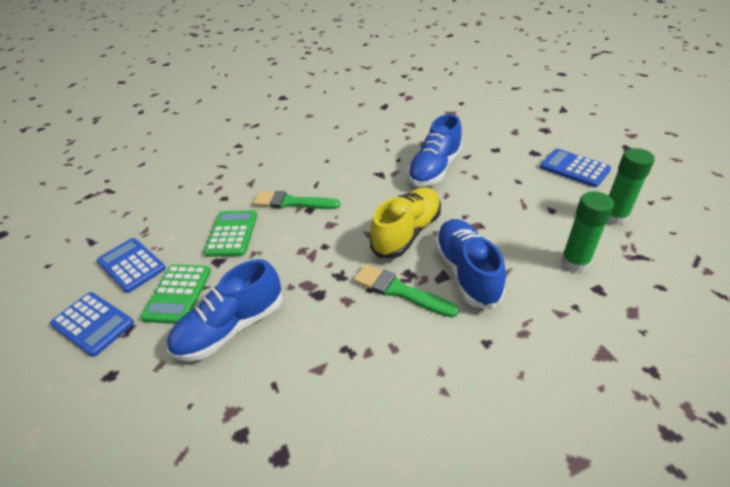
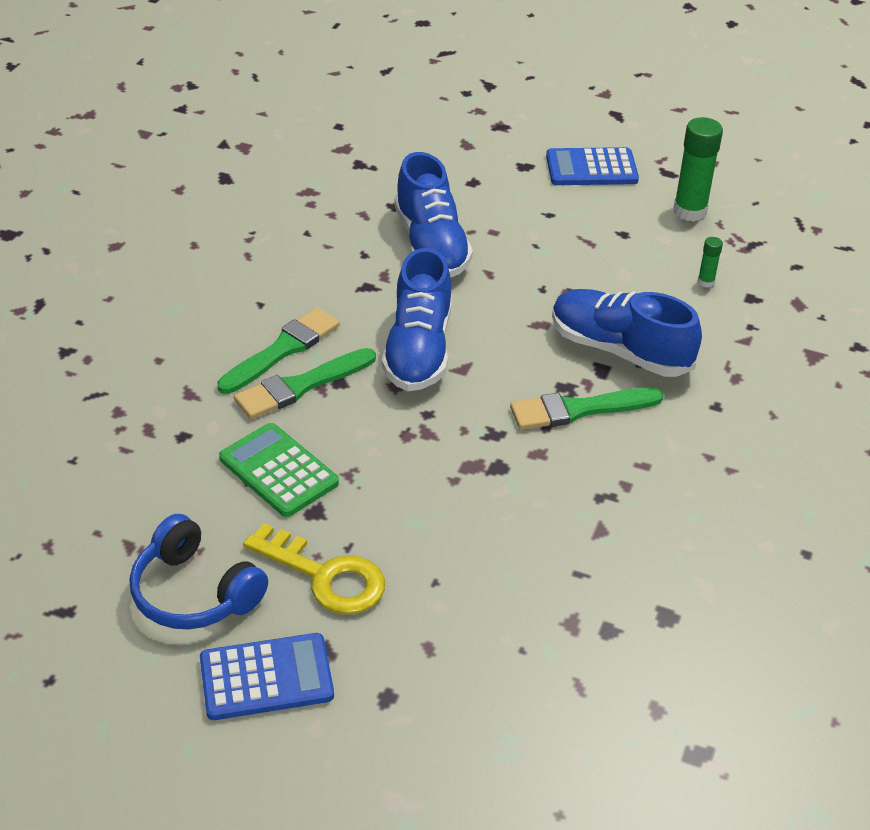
camera: 50 degrees left, 0 degrees up
blue calculator [97,238,166,293] -> blue headphones [130,514,268,629]
green calculator [140,265,211,324] -> yellow key [243,523,385,615]
blue shoe [167,259,283,361] -> blue shoe moved to [382,248,452,391]
yellow shoe [370,187,441,258] -> none
green glue stick [561,191,614,273] -> green glue stick [698,237,723,287], size x0.48
none -> green brush [217,307,340,394]

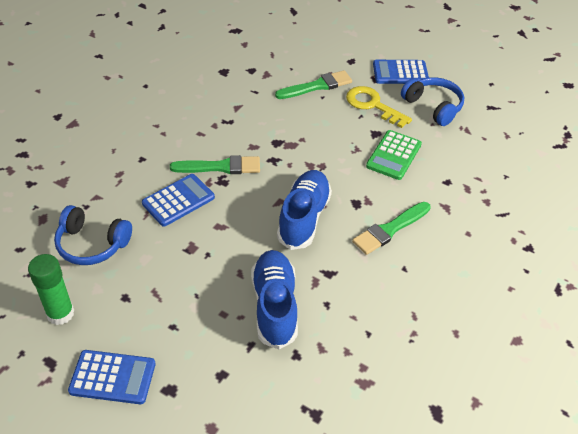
camera: 170 degrees left, 5 degrees up
green calculator [219,423,339,517] -> green calculator turned 60 degrees clockwise [366,130,422,180]
green brush [234,348,376,419] -> green brush moved to [275,70,352,99]
blue shoe [552,289,702,377] -> blue calculator [142,174,215,227]
green glue stick [698,237,723,287] -> blue headphones [54,205,132,265]

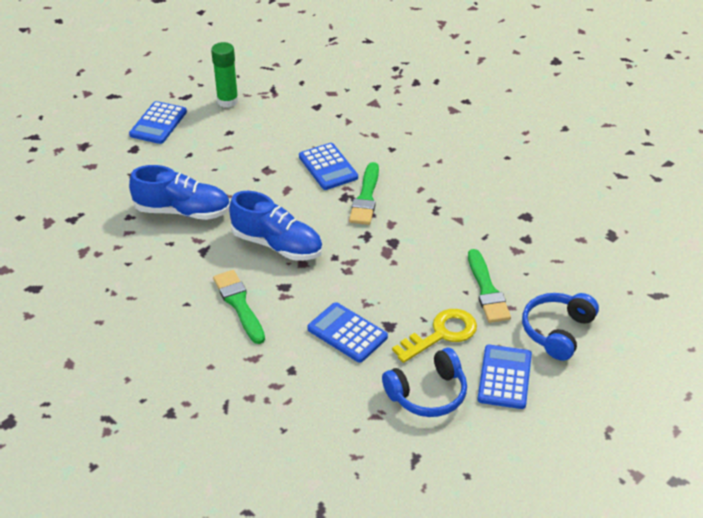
camera: 105 degrees right, 5 degrees down
blue headphones [54,205,132,265] -> blue headphones moved to [522,293,599,361]
green calculator [366,130,422,180] -> blue calculator [307,302,388,362]

